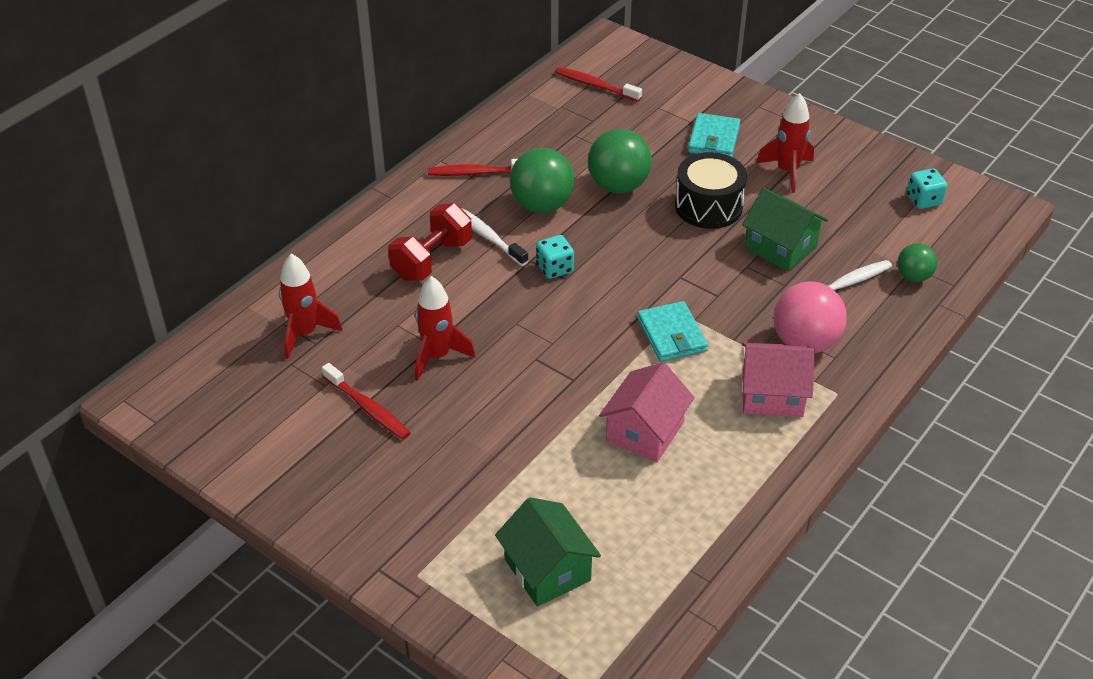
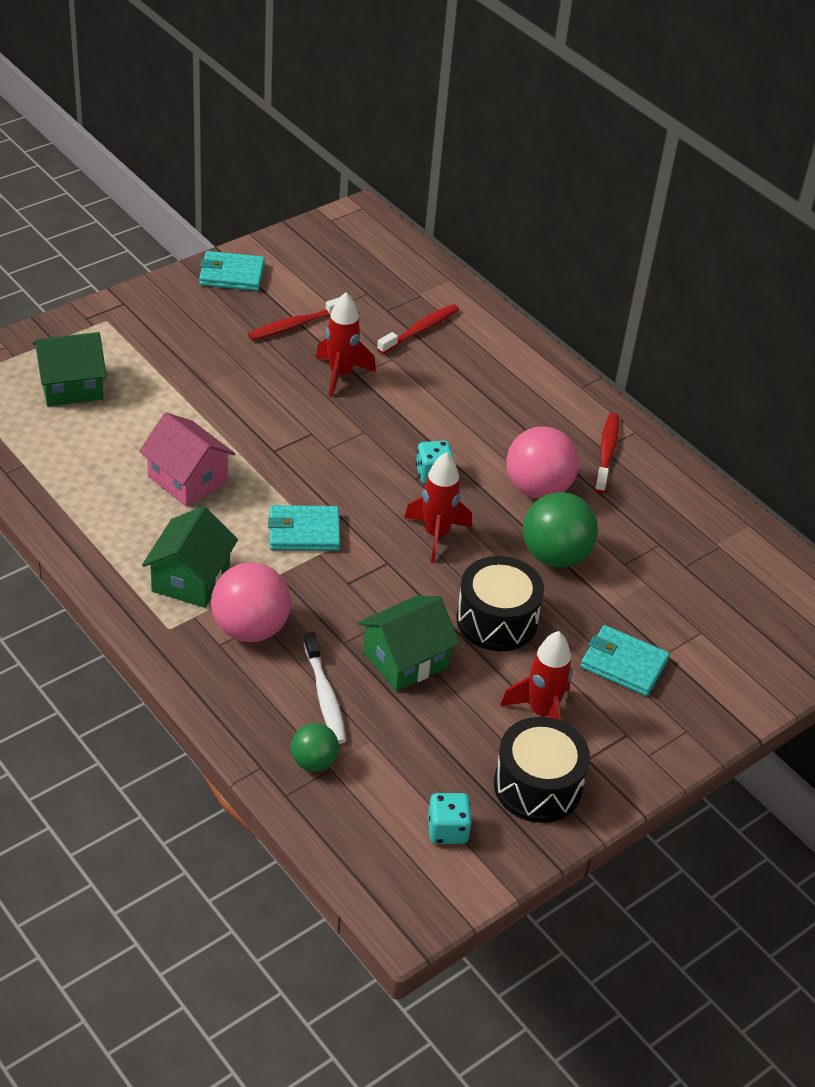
camera: 100 degrees right, 0 degrees up
red rocket [279,254,342,359] -> red rocket moved to [404,452,472,563]
red dumbbell [388,203,472,281] -> none
white toothbrush [460,207,528,266] -> none
green ball [510,148,574,213] -> pink ball [506,427,579,499]
red toothbrush [555,67,642,102] -> red toothbrush moved to [377,304,459,354]
pink house [742,342,815,417] -> green house [142,506,238,608]
none -> turquoise wallet [199,251,265,291]
none -> black drum [494,717,590,823]

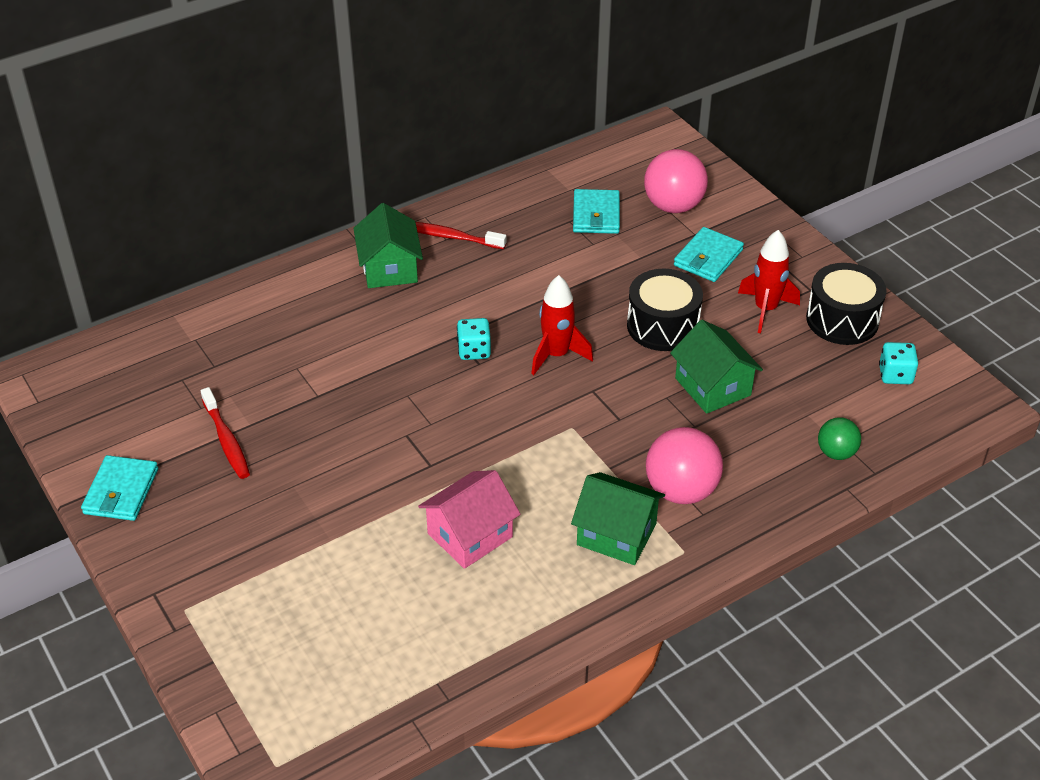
camera: 80 degrees left, 0 degrees up
green house [33,332,107,407] -> green house moved to [353,203,423,288]
turquoise wallet [268,505,341,551] -> turquoise wallet moved to [573,189,620,234]
white toothbrush [304,632,346,744] -> none
red rocket [316,292,376,397] -> none
red toothbrush [377,304,459,354] -> none
pink ball [506,427,579,499] -> pink ball moved to [644,149,708,213]
green ball [523,492,598,567] -> none

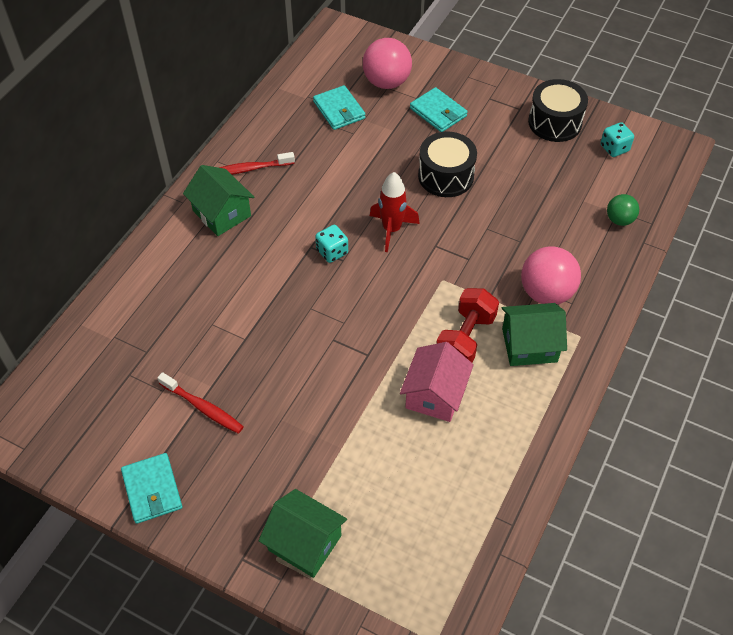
camera: 30 degrees left, 10 degrees up
green house [670,320,763,414] -> green house moved to [258,489,347,578]
turquoise wallet [674,227,744,282] -> turquoise wallet turned 45 degrees counterclockwise [410,87,468,132]
red rocket [738,230,800,333] -> none
none -> red dumbbell [436,288,499,363]

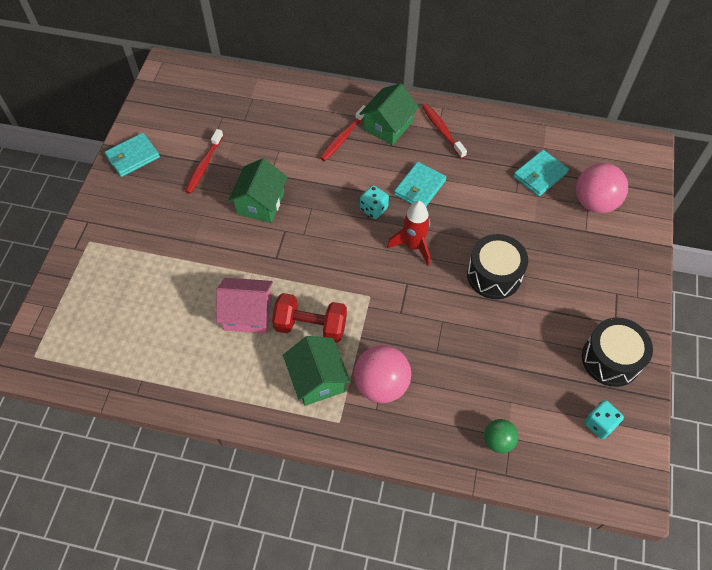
camera: 75 degrees right, 5 degrees up
green house [258,489,347,578] -> green house moved to [228,158,288,223]
turquoise wallet [410,87,468,132] -> turquoise wallet moved to [394,162,446,206]
none -> red toothbrush [320,105,366,161]

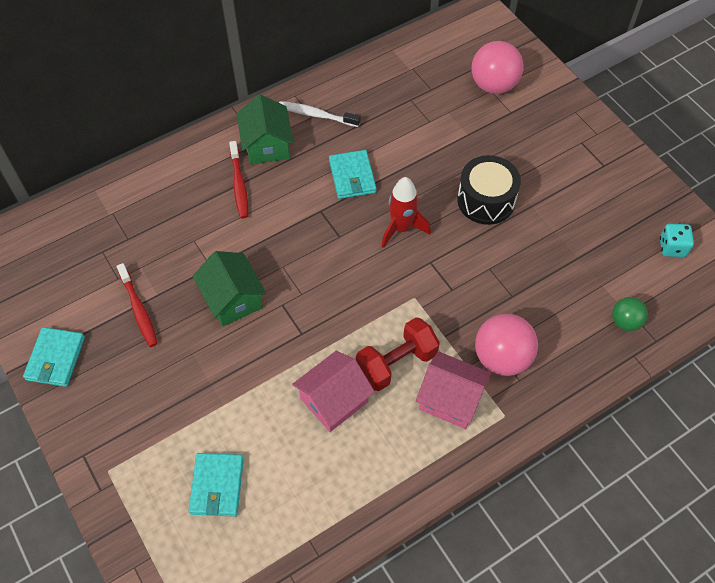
camera: 45 degrees left, 0 degrees up
green house [283,336,351,406] -> pink house [416,352,491,429]
turquoise dice [360,185,389,219] -> none
red toothbrush [422,104,467,159] -> white toothbrush [279,101,360,127]
turquoise wallet [514,150,569,196] -> turquoise wallet moved to [189,453,244,517]
black drum [582,318,653,387] -> none

